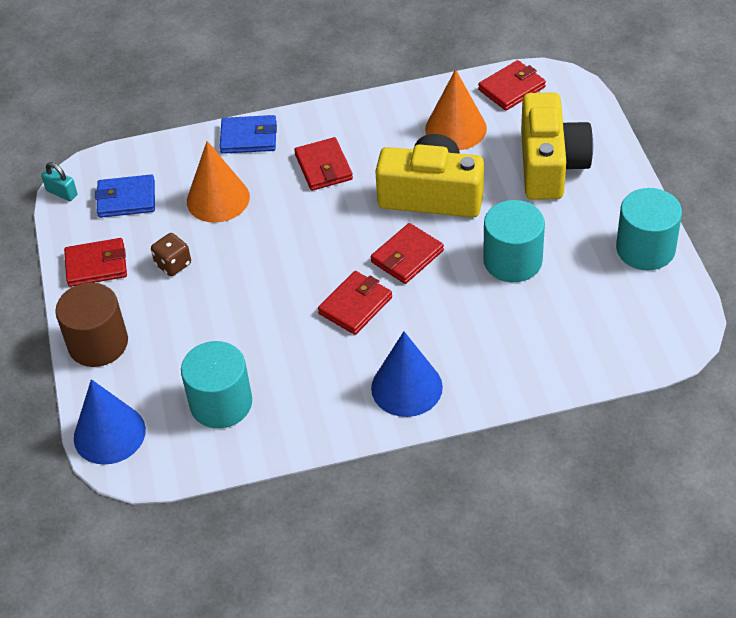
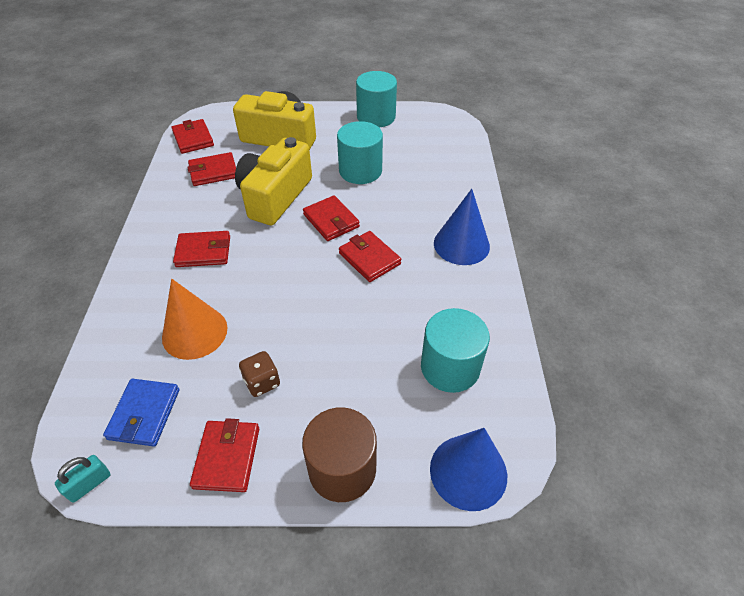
camera: 80 degrees left, 0 degrees up
blue wallet [220,115,277,154] -> none
orange cone [425,69,487,150] -> red wallet [187,152,236,186]

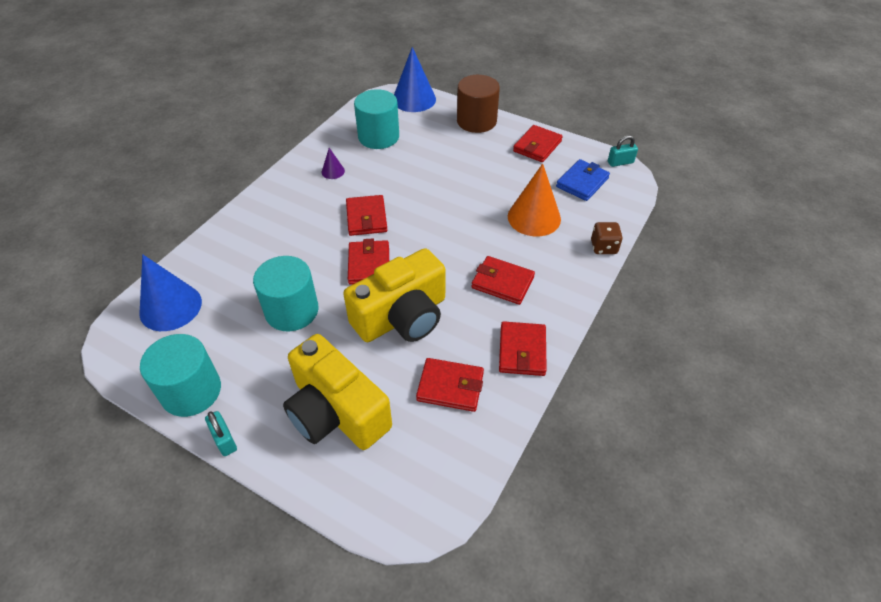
camera: 150 degrees left, 0 degrees up
red wallet [172,119,214,154] -> red wallet moved to [499,321,547,376]
brown dice [239,351,280,397] -> brown dice moved to [591,222,623,254]
blue cone [434,189,490,265] -> blue cone moved to [139,254,202,331]
none -> turquoise padlock [205,411,237,456]
none -> purple cone [322,148,345,179]

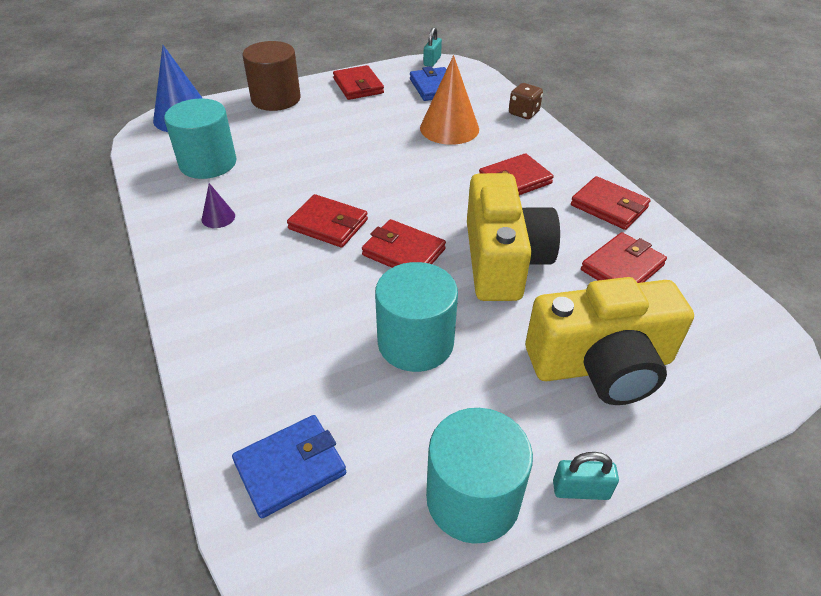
camera: 55 degrees left, 5 degrees down
blue cone [139,254,202,331] -> blue wallet [232,415,346,519]

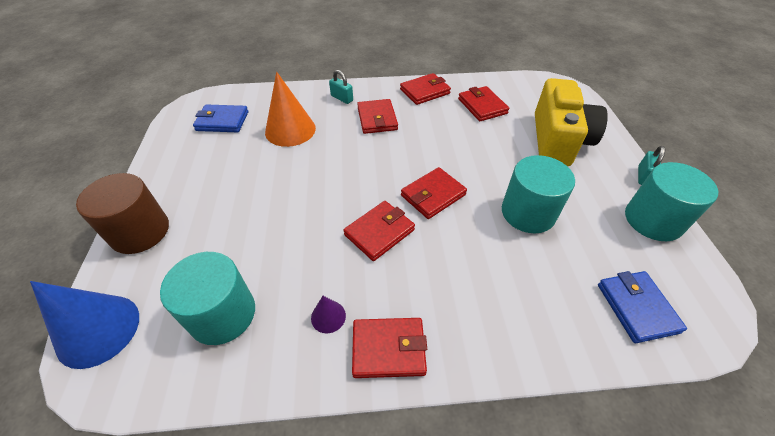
camera: 70 degrees left, 5 degrees up
red wallet [333,65,384,100] -> red wallet moved to [352,318,427,378]
turquoise padlock [423,27,442,67] -> turquoise padlock moved to [329,70,353,104]
yellow camera [467,173,560,301] -> none
brown dice [509,83,543,119] -> none

